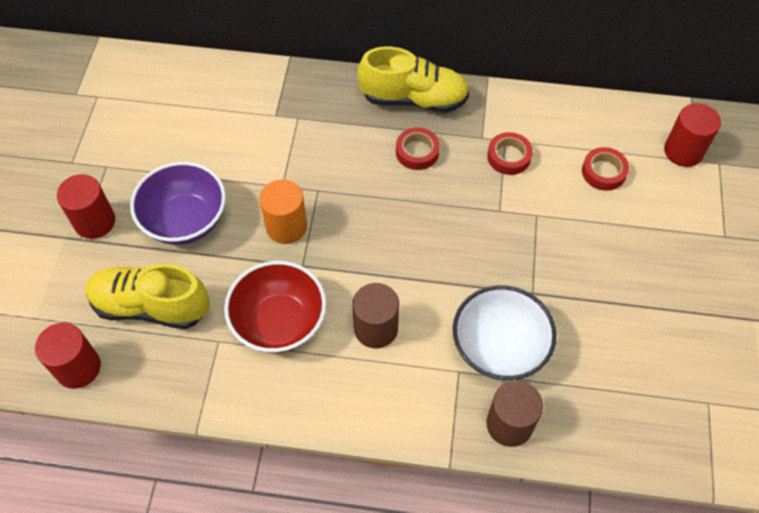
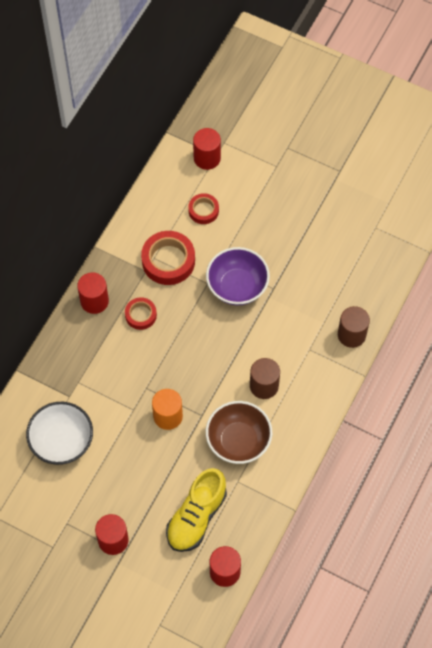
camera: 70 degrees left, 5 degrees up
purple bowl [130,162,226,245] -> purple bowl moved to [206,247,270,305]
red bowl [224,261,326,353] -> brown bowl [206,401,272,464]
yellow shoe [357,47,469,113] -> red cylinder [77,272,109,314]
white bowl [453,285,557,381] -> white bowl moved to [26,402,93,465]
red tape [487,132,533,175] -> red tape [141,231,195,285], size x1.72

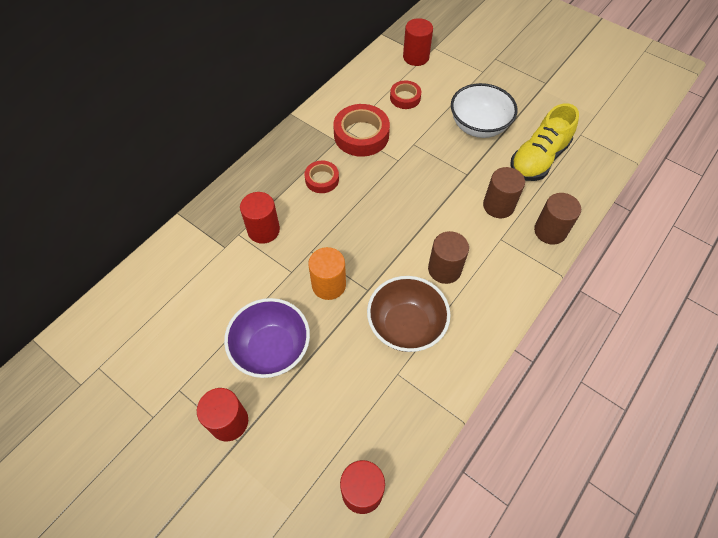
camera: 10 degrees right, 5 degrees down
white bowl [26,402,93,465] -> white bowl moved to [451,83,517,138]
red cylinder [77,272,109,314] -> red cylinder moved to [240,192,280,244]
yellow shoe [166,468,227,552] -> yellow shoe moved to [510,103,579,181]
purple bowl [206,247,270,305] -> purple bowl moved to [224,298,310,378]
none -> brown cylinder [483,167,525,218]

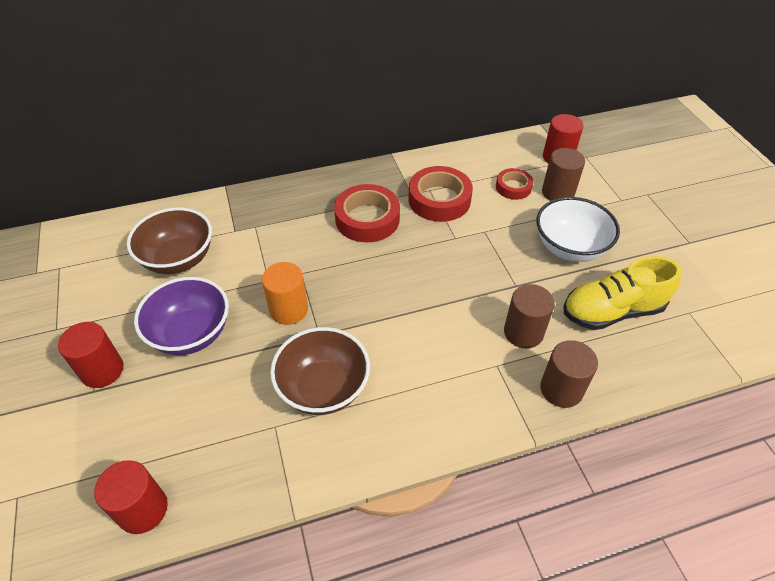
camera: 35 degrees right, 10 degrees down
red cylinder [240,192,280,244] -> none
red tape [304,160,339,193] -> red tape [334,184,400,242], size x1.72
brown cylinder [428,231,469,284] -> brown cylinder moved to [542,148,585,201]
none -> brown bowl [127,208,212,274]

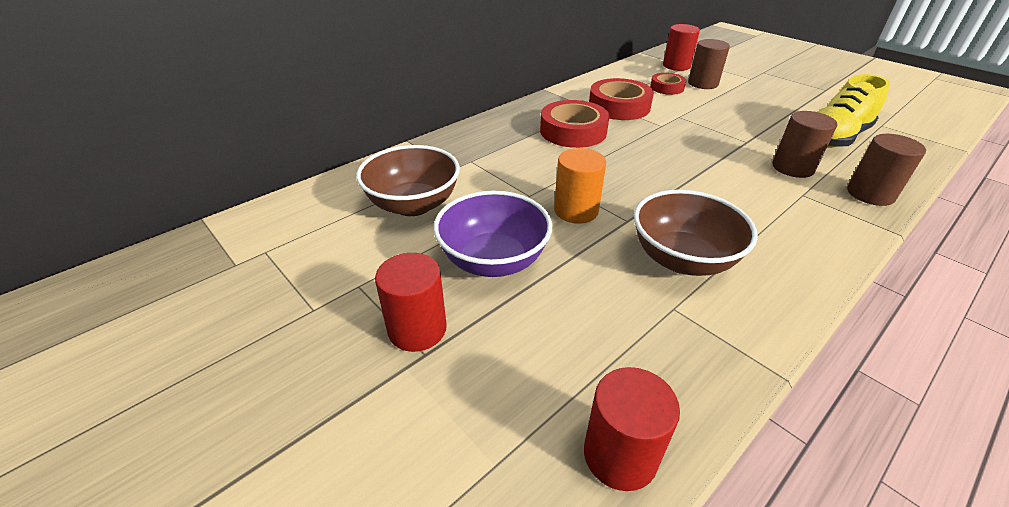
camera: 25 degrees left, 10 degrees down
white bowl [537,197,620,262] -> none

